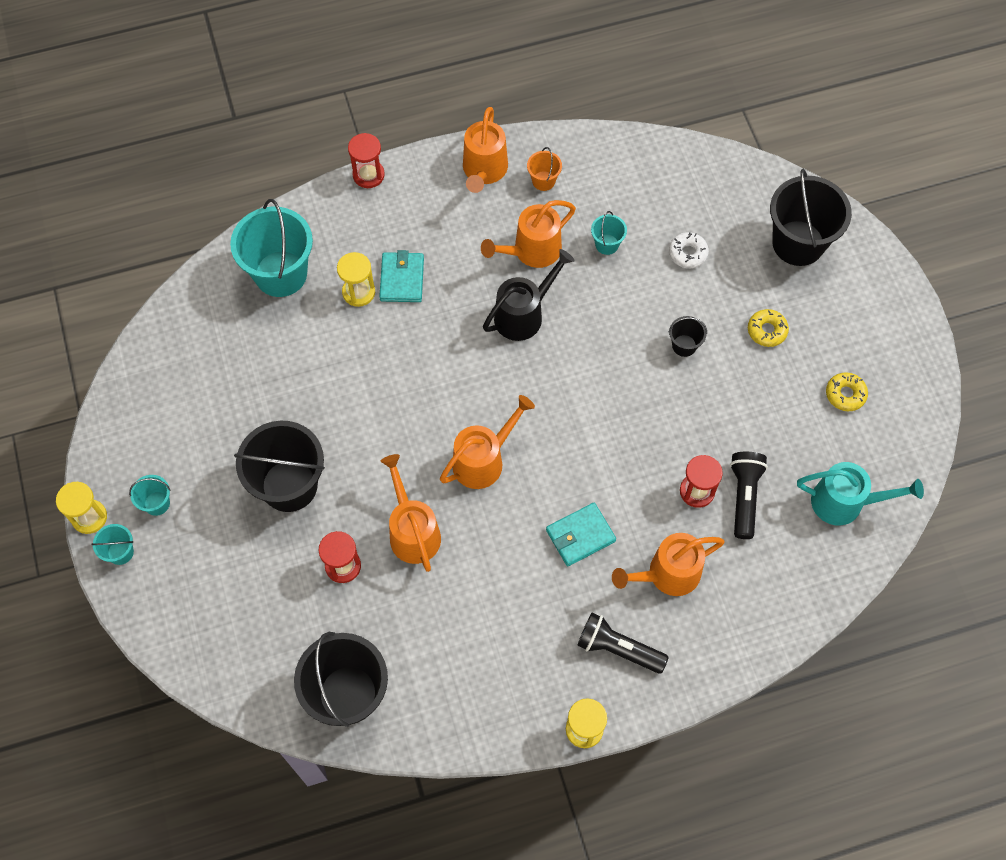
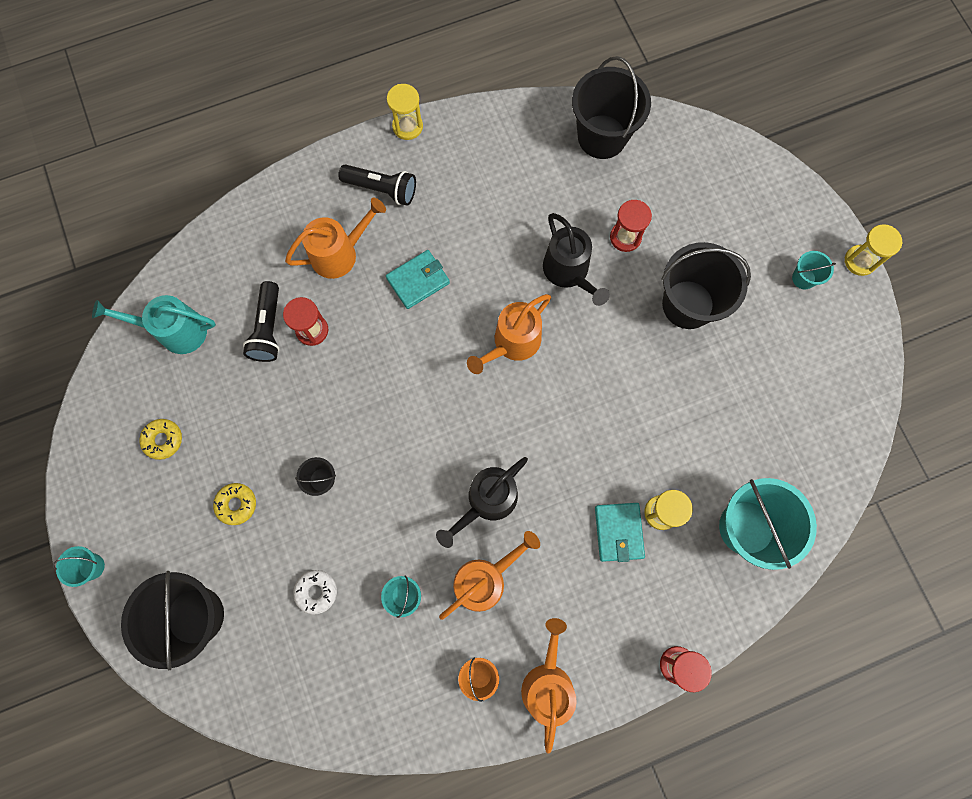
camera: 175 degrees right, 10 degrees up
turquoise bucket [91,524,134,565] -> turquoise bucket moved to [53,546,105,587]
orange watering can [381,454,441,572] -> black watering can [543,213,610,306]

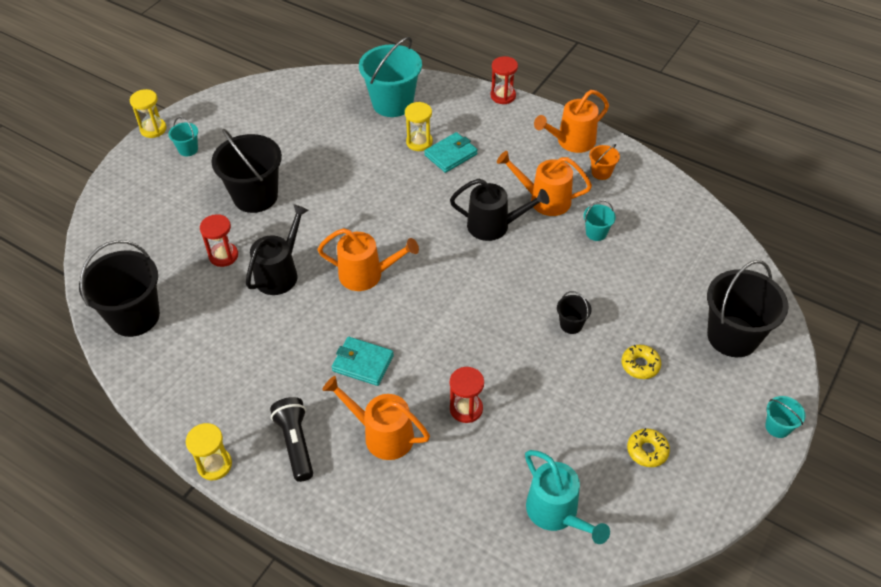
camera: 125 degrees left, 25 degrees down
black flashlight [243,281,280,362] -> none
white donut [293,570,337,615] -> none

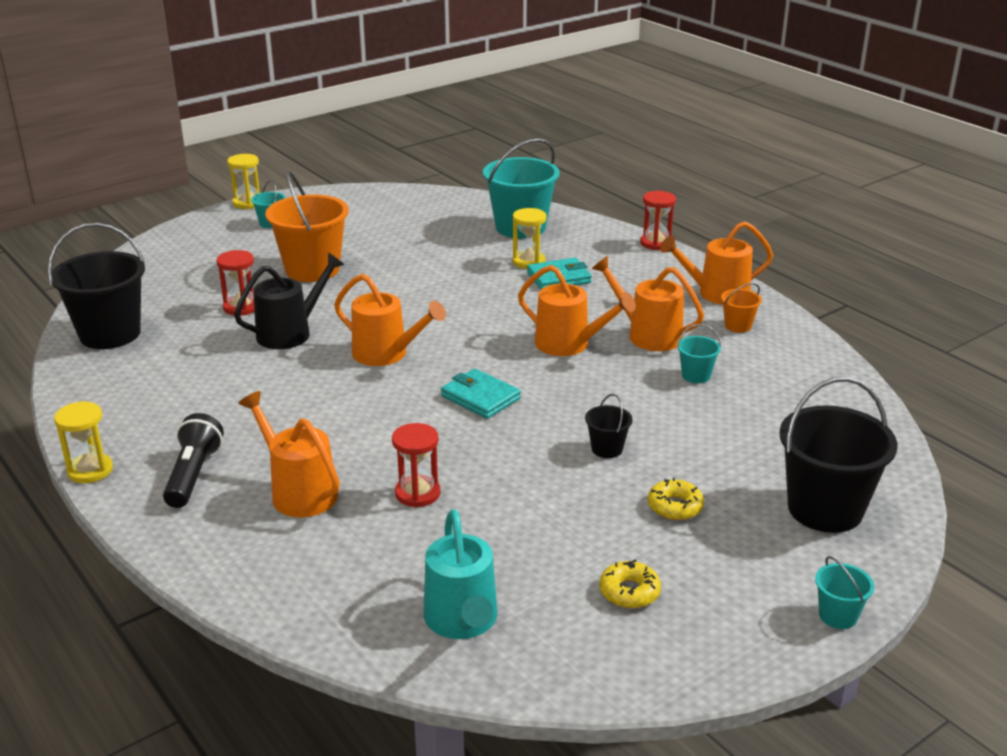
camera: 20 degrees right, 20 degrees down
black bucket [212,129,282,213] -> orange bucket [265,171,349,282]
turquoise wallet [332,337,394,386] -> turquoise wallet moved to [441,368,521,419]
black watering can [450,179,549,241] -> orange watering can [518,265,636,356]

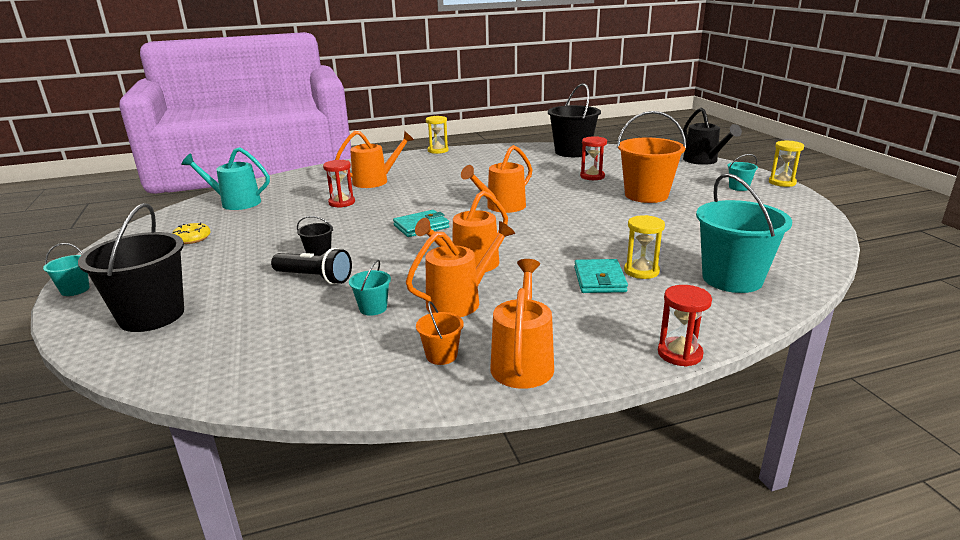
camera: 110 degrees right, 5 degrees down
black flashlight [163,413,224,508] -> black flashlight moved to [271,248,352,284]
black watering can [234,253,344,349] -> black watering can moved to [683,107,742,165]
yellow donut [648,478,704,520] -> none

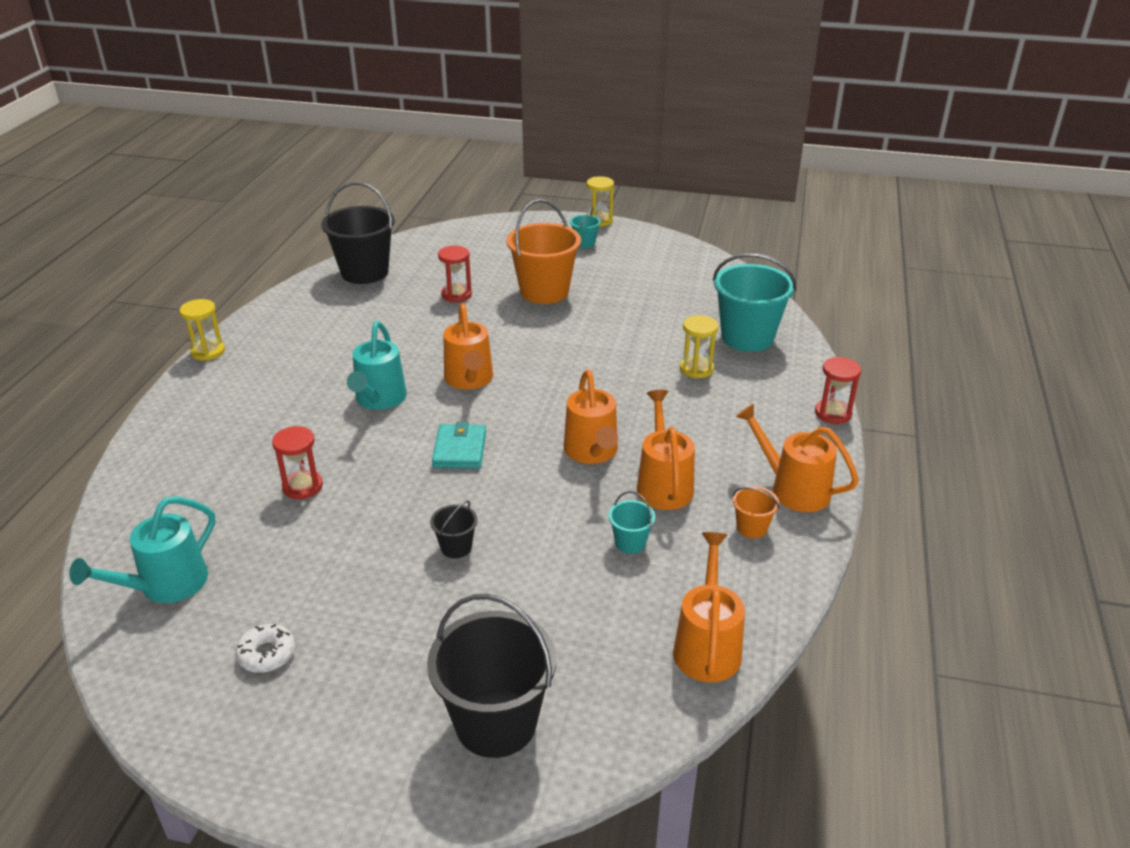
camera: 60 degrees left, 10 degrees up
turquoise bucket [43,243,90,296] -> none
yellow donut [172,222,211,244] -> white donut [235,624,295,673]
black flashlight [271,248,352,284] -> none
orange watering can [335,131,414,188] -> orange watering can moved to [673,532,745,682]
turquoise wallet [574,259,628,293] -> none
black watering can [683,107,742,165] -> none
none -> turquoise watering can [347,321,407,410]

